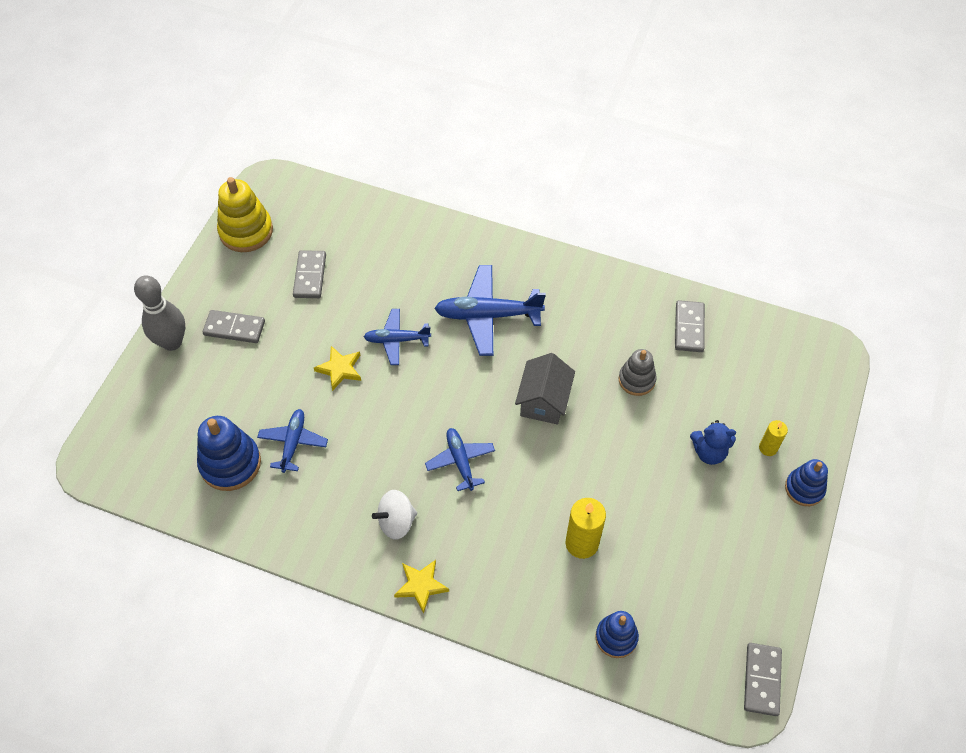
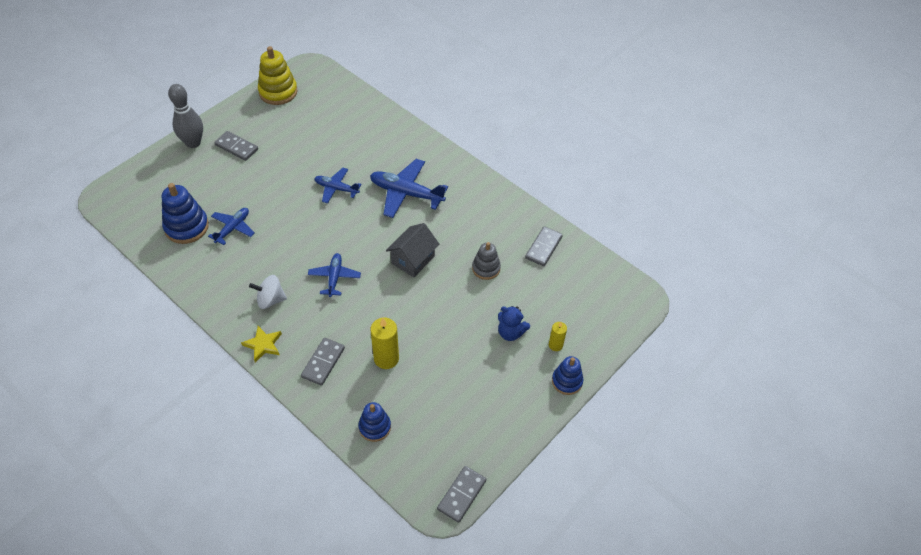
camera: 20 degrees right, 5 degrees down
grey domino [293,250,326,298] -> grey domino moved to [301,338,345,386]
yellow star [314,346,361,391] -> none

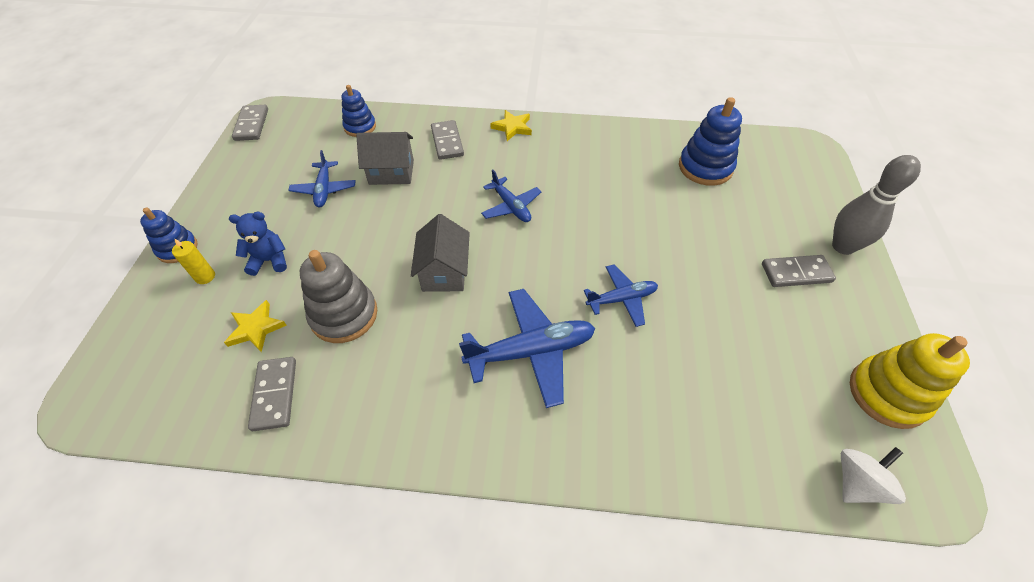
camera: 145 degrees right, 0 degrees up
blue plane [208,208,255,245] -> blue plane moved to [288,150,356,207]
white spinning top [249,275,287,309] -> white spinning top moved to [841,447,906,504]
yellow candle [371,317,399,369] -> grey house [356,132,414,185]
grey stacking toy [472,242,501,280] -> grey stacking toy [300,250,377,343], size x1.58
none -> yellow star [224,300,287,352]

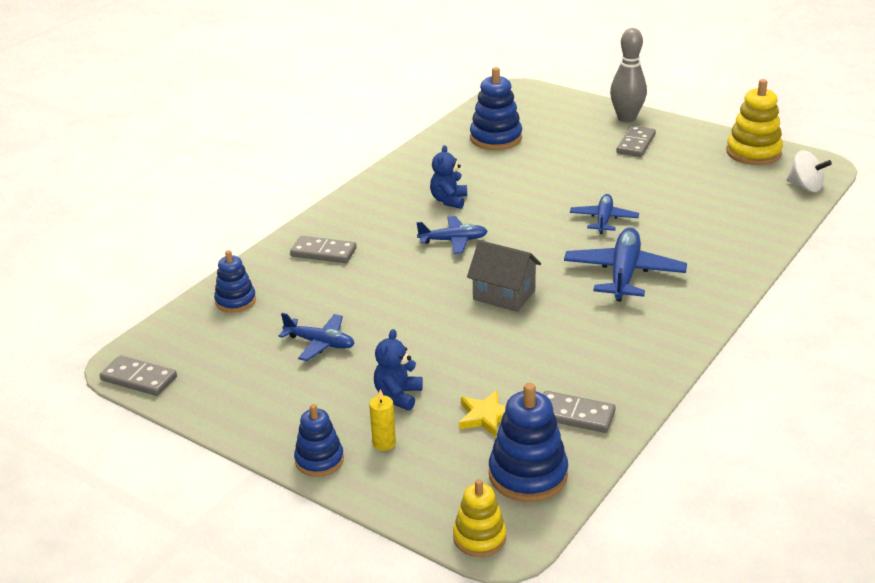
camera: 60 degrees left, 20 degrees down
grey stacking toy [300,250,377,343] -> none
grey house [356,132,414,185] -> none
yellow star [490,110,532,141] -> none
white spinning top [841,447,906,504] -> white spinning top turned 135 degrees clockwise [786,150,832,192]
none -> blue teddy bear [430,145,467,209]
none -> yellow stacking toy [453,479,506,557]
none -> blue stacking toy [489,383,568,502]

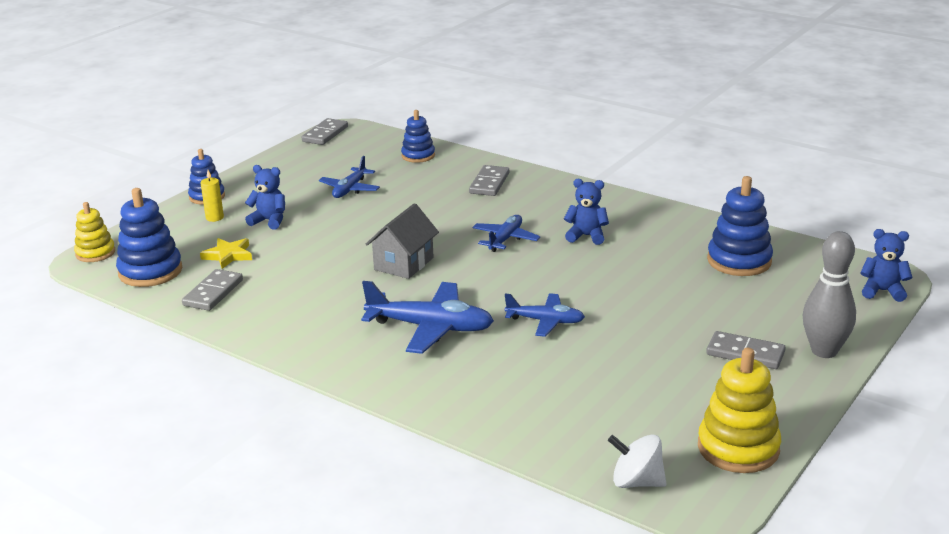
camera: 90 degrees right, 5 degrees down
blue plane [416,216,488,254] -> blue plane turned 150 degrees counterclockwise [472,215,540,252]
white spinning top [786,150,832,192] -> white spinning top turned 75 degrees clockwise [608,434,666,488]
none -> blue teddy bear [860,229,912,302]

